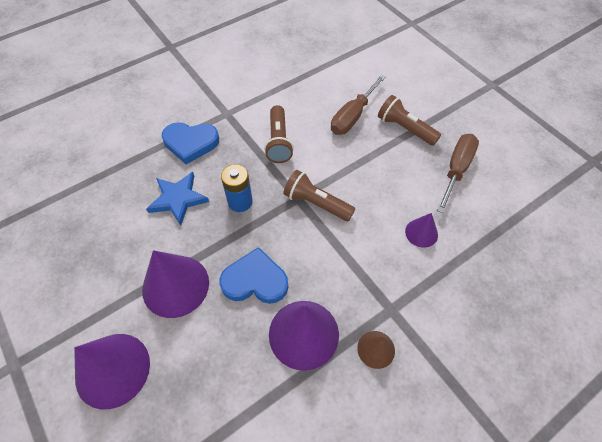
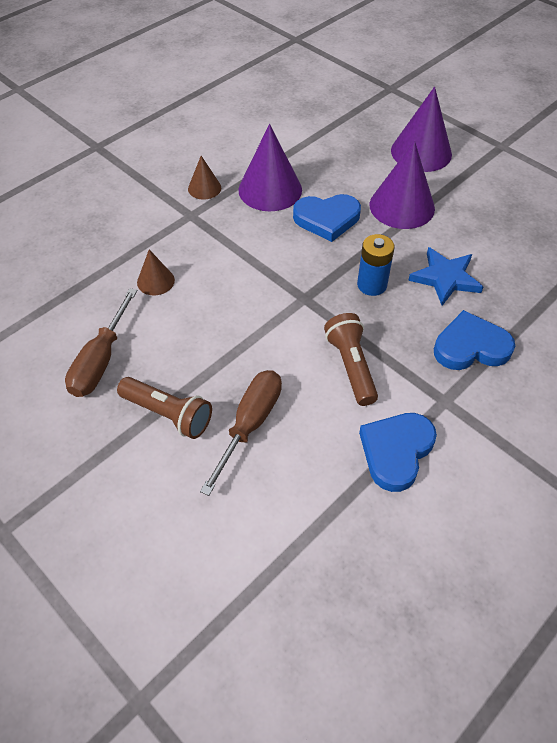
camera: 170 degrees right, 5 degrees down
brown flashlight [283,170,355,221] -> none
purple cone [405,213,438,248] -> brown cone [137,249,175,295]
none -> blue heart [359,413,437,492]

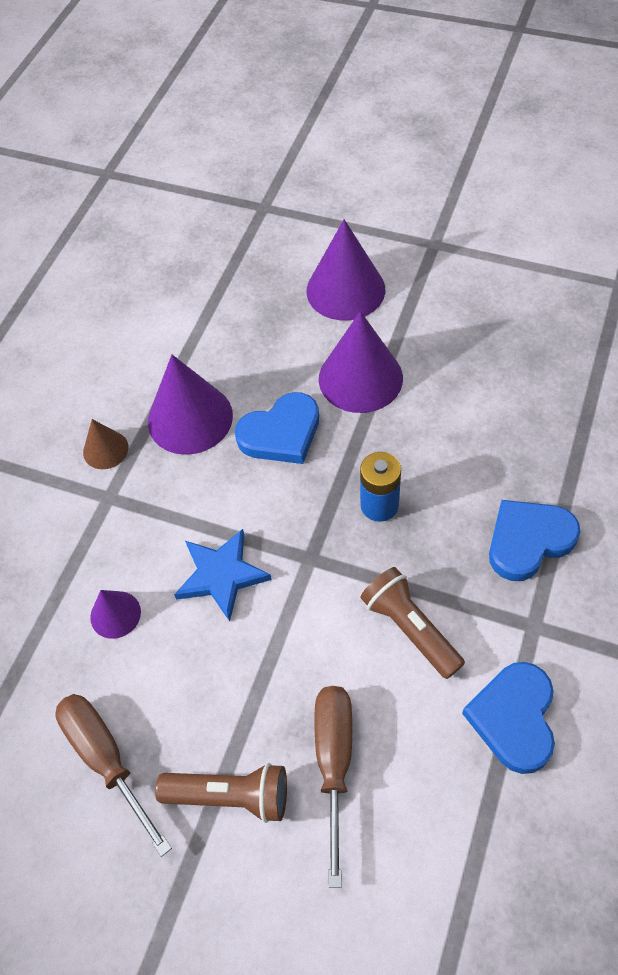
camera: 20 degrees left, 5 degrees up
brown screwdriver [65,288,137,397] -> brown screwdriver turned 150 degrees clockwise [55,694,172,857]
brown cone [137,249,175,295] -> purple cone [90,590,141,639]
blue star [408,247,483,306] -> blue star moved to [174,529,272,622]

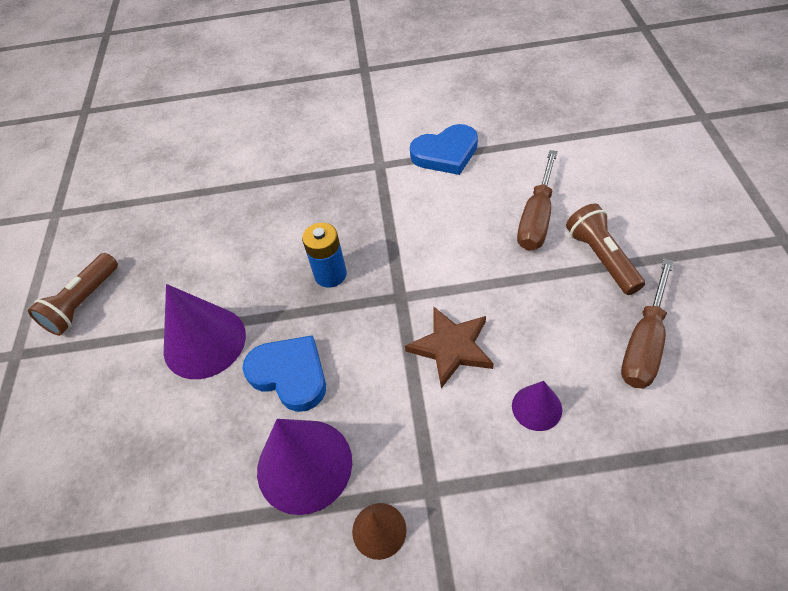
camera: 115 degrees left, 5 degrees down
blue star [174,529,272,622] -> brown star [405,307,494,388]
purple cone [306,219,385,321] -> none
brown screwdriver [314,686,352,888] -> brown screwdriver turned 45 degrees counterclockwise [517,150,558,251]
brown flashlight [361,567,465,679] -> brown flashlight moved to [28,253,118,336]
blue heart [489,500,581,581] -> none

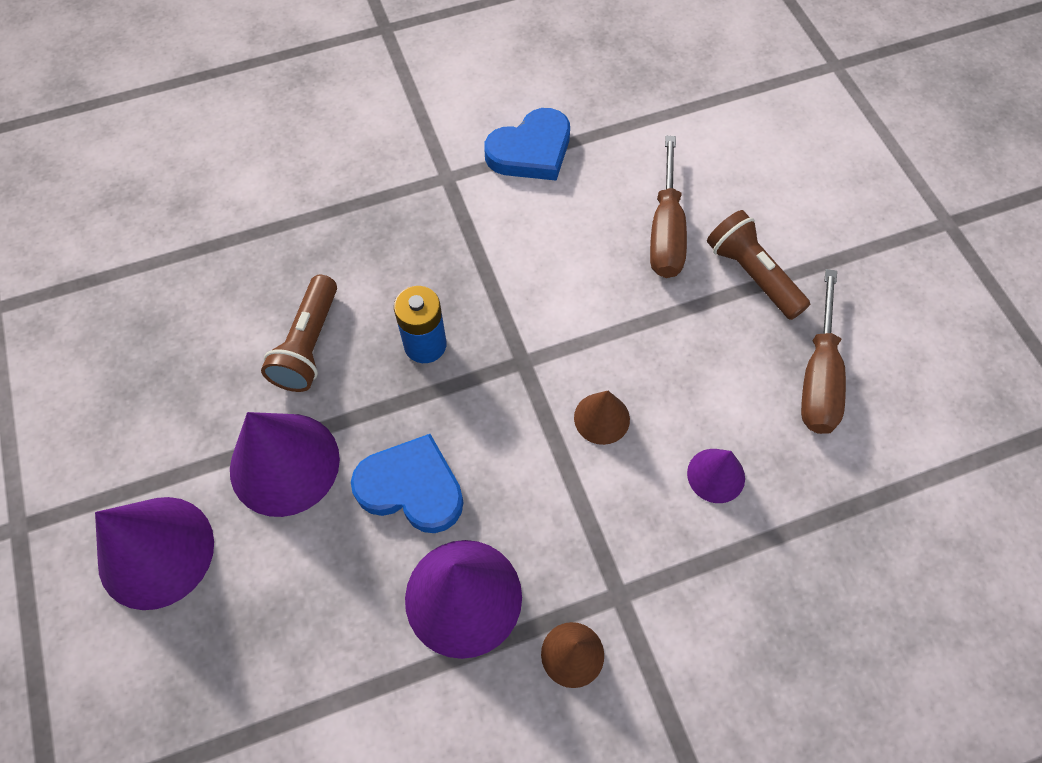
camera: 20 degrees left, 10 degrees up
brown flashlight [28,253,118,336] -> brown flashlight moved to [261,275,337,392]
brown star [405,307,494,388] -> brown cone [574,391,630,445]
none -> purple cone [95,497,214,610]

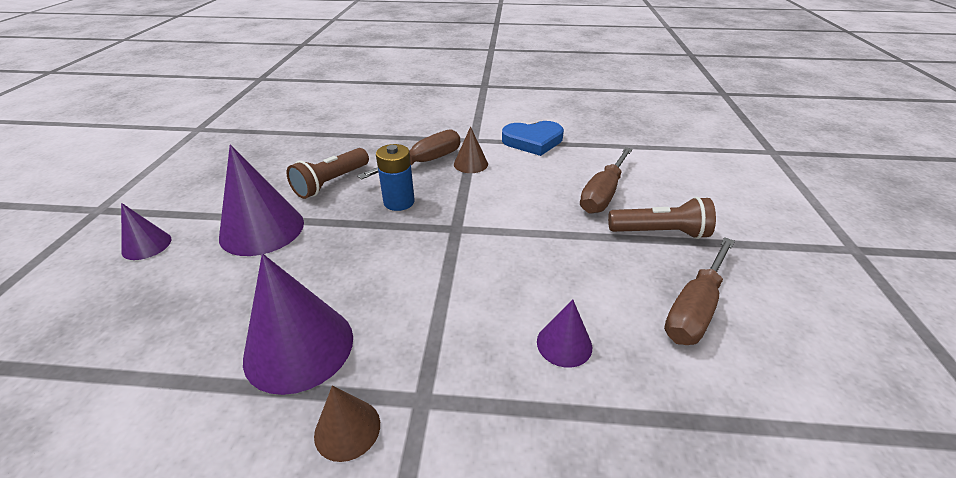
camera: 25 degrees right, 25 degrees down
purple cone [95,497,214,610] -> purple cone [121,203,172,260], size x0.53
blue heart [351,434,464,533] -> none
brown cone [574,391,630,445] -> brown cone moved to [454,126,488,173]
brown flashlight [707,210,810,320] -> brown flashlight turned 105 degrees clockwise [608,197,716,239]
none -> brown screwdriver [357,130,460,179]

